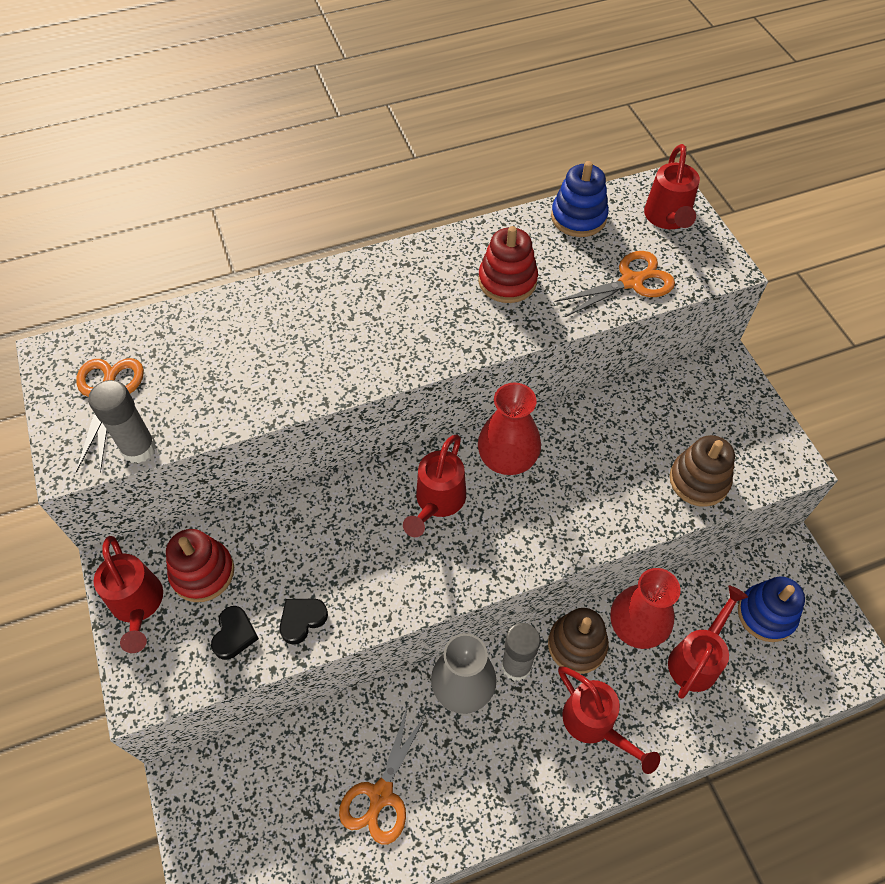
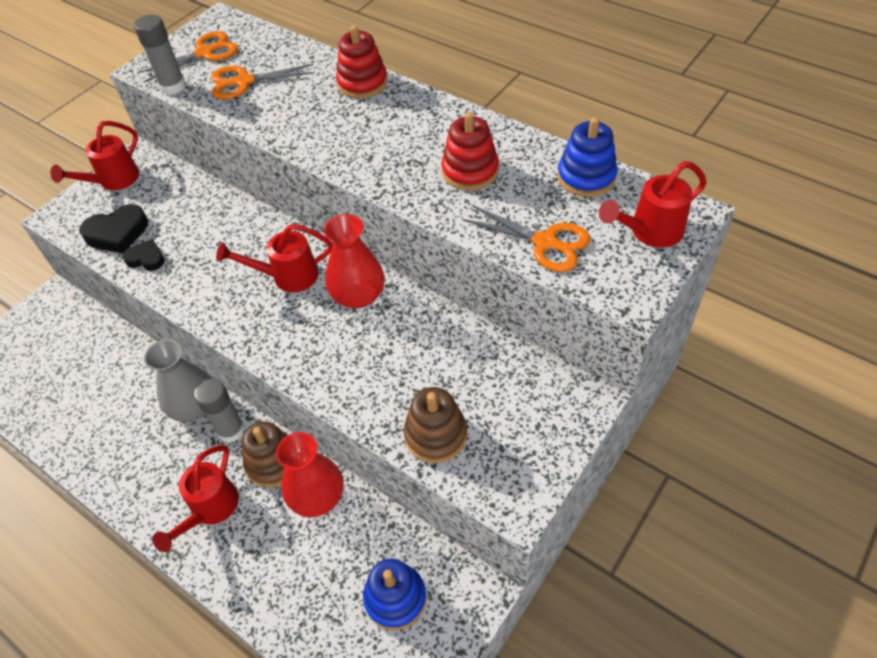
camera: 60 degrees right, 5 degrees down
red stacking toy [166,529,234,602] -> red stacking toy moved to [336,25,388,99]
black heart [211,606,259,660] -> black heart [79,204,148,254], size x1.60
orange scissors [339,706,427,845] -> orange scissors moved to [211,64,315,99]
red watering can [668,585,748,699] -> none

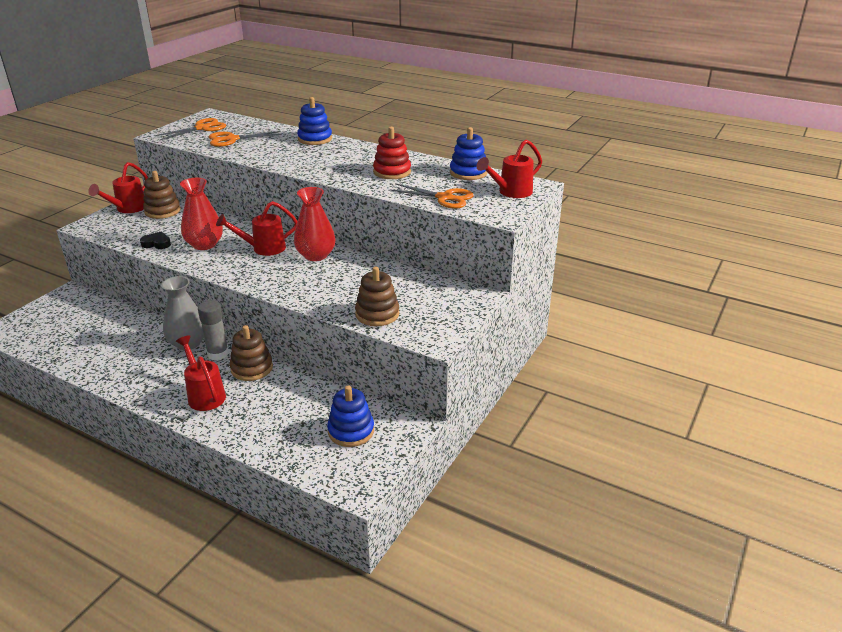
camera: 10 degrees left, 20 degrees down
black heart [79,204,148,254] -> none
grey glue stick [134,15,186,95] -> none
red watering can [152,445,239,552] -> red watering can turned 135 degrees clockwise [176,335,226,411]
red vase [276,432,344,517] -> red vase moved to [180,178,223,250]
red stacking toy [336,25,388,99] -> blue stacking toy [297,97,332,145]
none -> brown stacking toy [143,171,181,219]

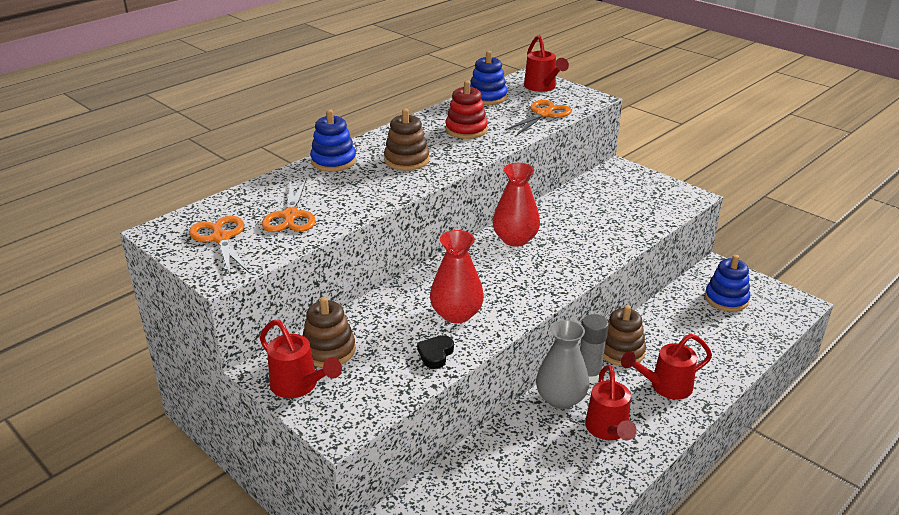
camera: 75 degrees left, 0 degrees up
red watering can [216,201,297,256] -> red watering can moved to [585,365,637,440]
brown stacking toy [355,267,399,326] -> brown stacking toy moved to [384,109,429,171]

